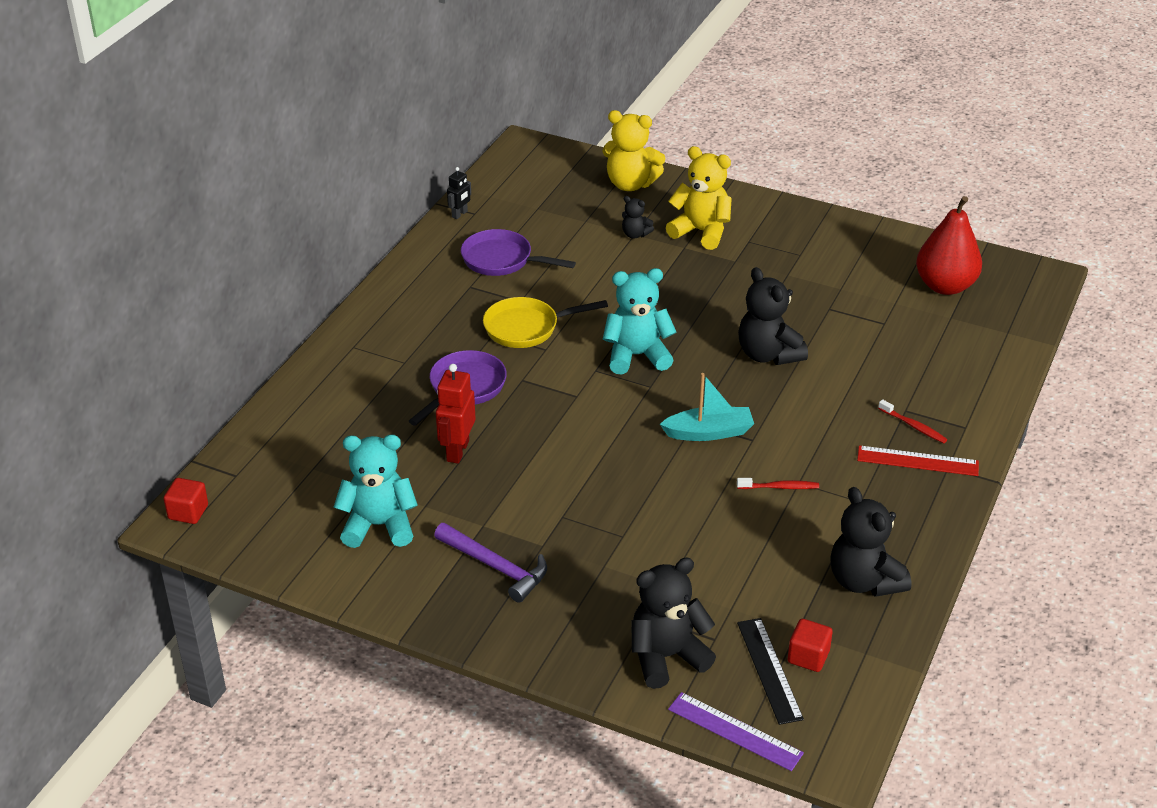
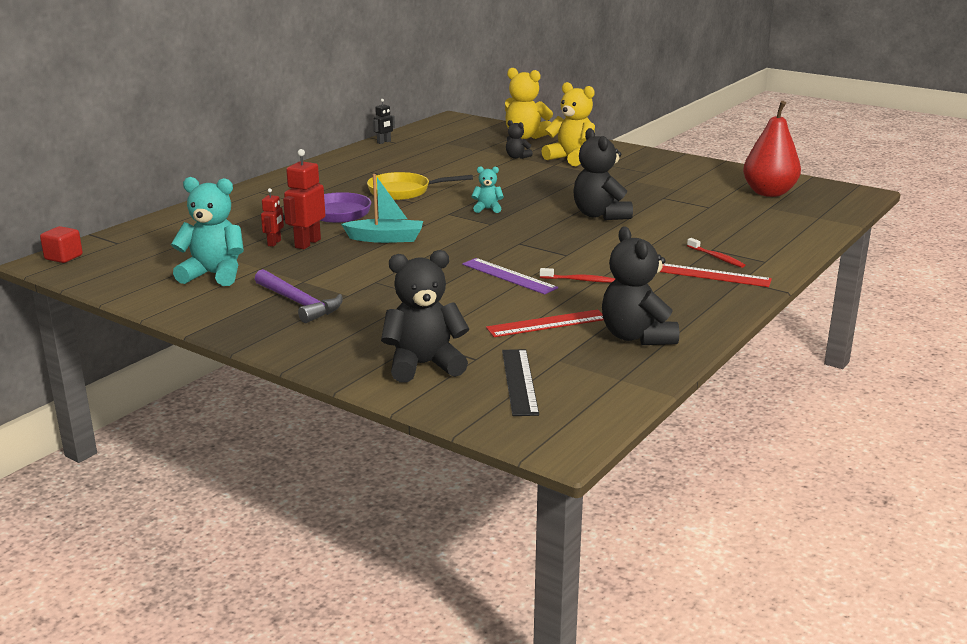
camera: 10 degrees right, 15 degrees down
purple pan [461,229,576,276] -> none
turquoise teddy bear [603,268,676,374] -> turquoise teddy bear [471,166,504,213], size x0.51
turquoise boat [660,373,754,441] -> turquoise boat moved to [341,174,423,243]
purple ruler [668,692,804,771] -> purple ruler moved to [462,258,558,295]
red cube [788,619,833,672] -> none
none -> red robot [261,188,284,247]
none -> red ruler [486,309,604,337]

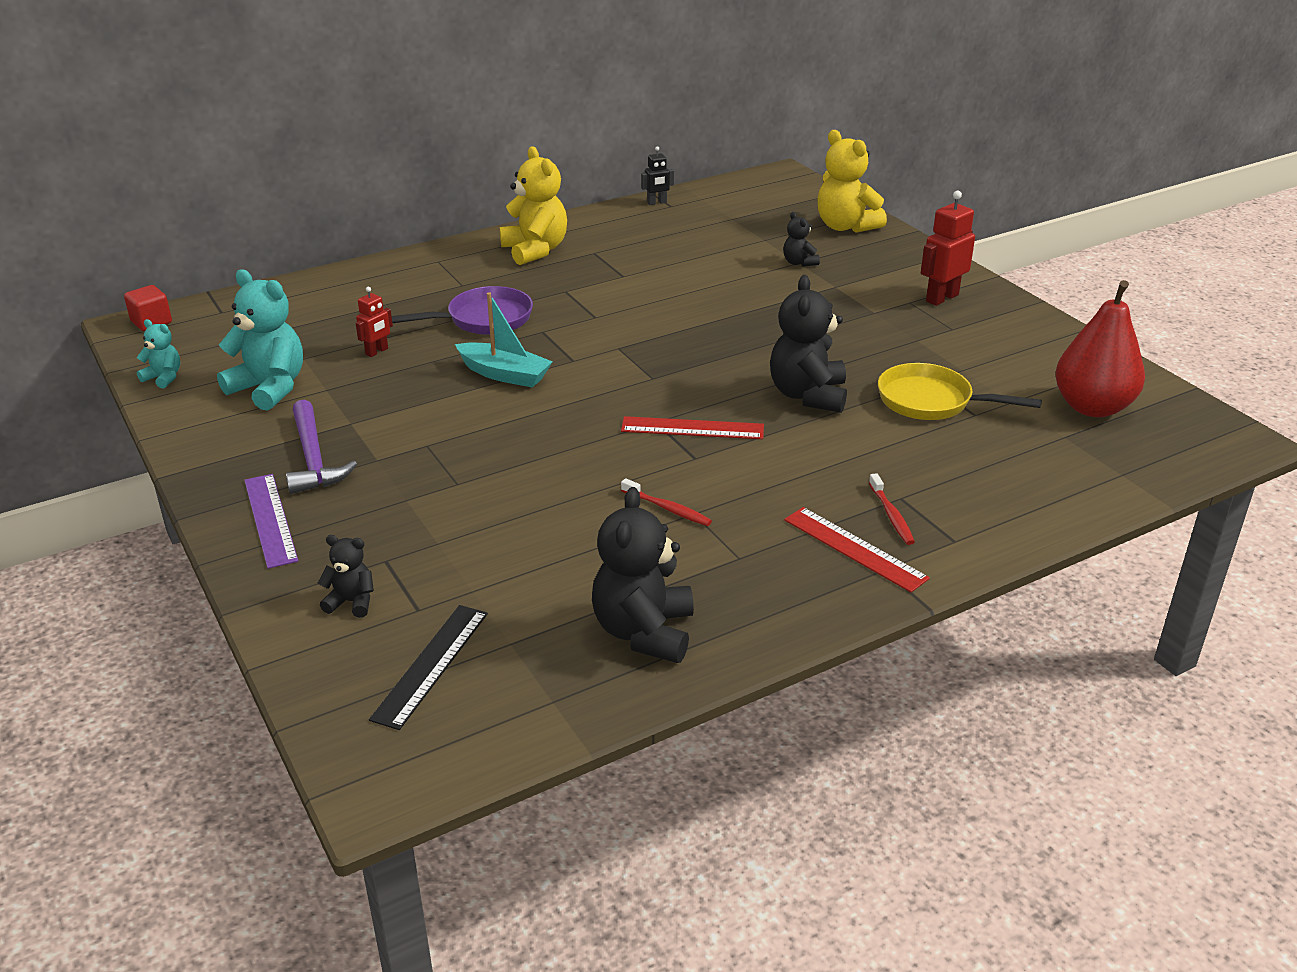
camera: 25 degrees right, 10 degrees up
red robot [283,149,325,249] -> red robot moved to [921,191,975,306]
yellow pan [367,172,473,200] -> yellow pan moved to [878,363,1042,420]
black teddy bear [381,250,469,383] -> black teddy bear [317,535,374,618], size x0.51
purple ruler [462,258,558,295] -> purple ruler moved to [244,474,298,569]
turquoise teddy bear [471,166,504,213] -> turquoise teddy bear moved to [137,319,180,388]
red ruler [486,309,604,337] -> red ruler moved to [621,416,764,439]
yellow teddy bear [542,82,595,166] -> yellow teddy bear moved to [500,146,567,265]

